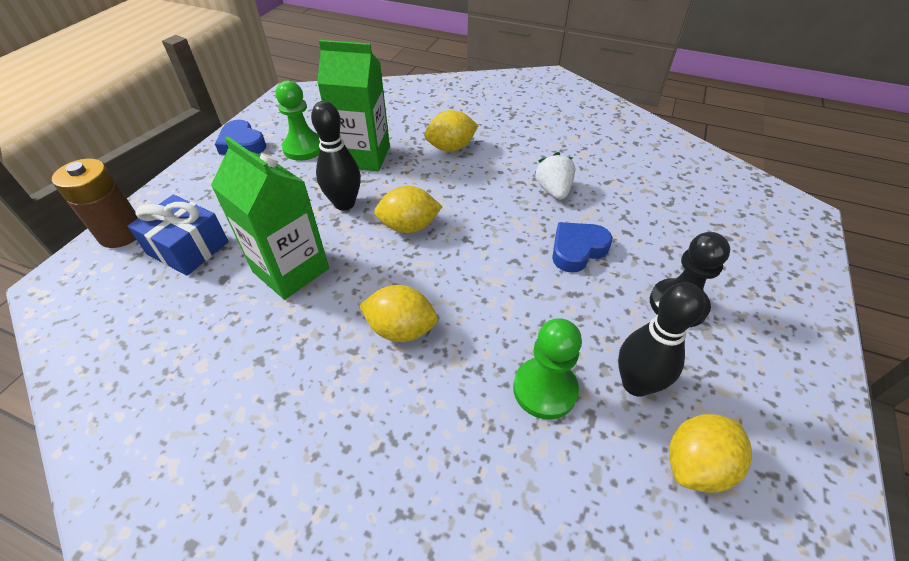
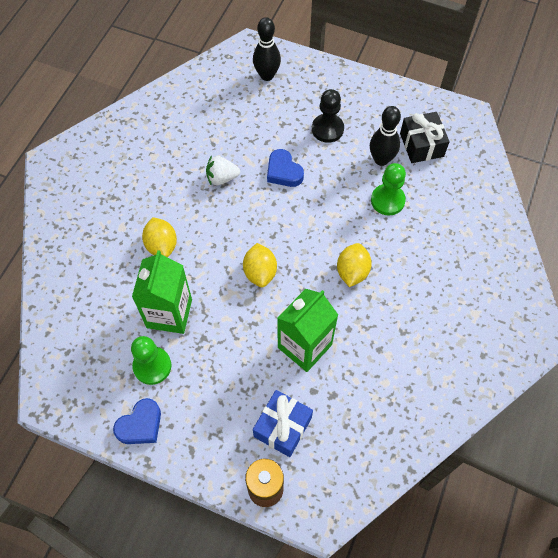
camera: 90 degrees left, 15 degrees up
black bowling pin [311,101,361,211] -> black bowling pin moved to [253,17,281,81]
yellow lemon [669,414,752,493] -> black gift [400,112,450,163]

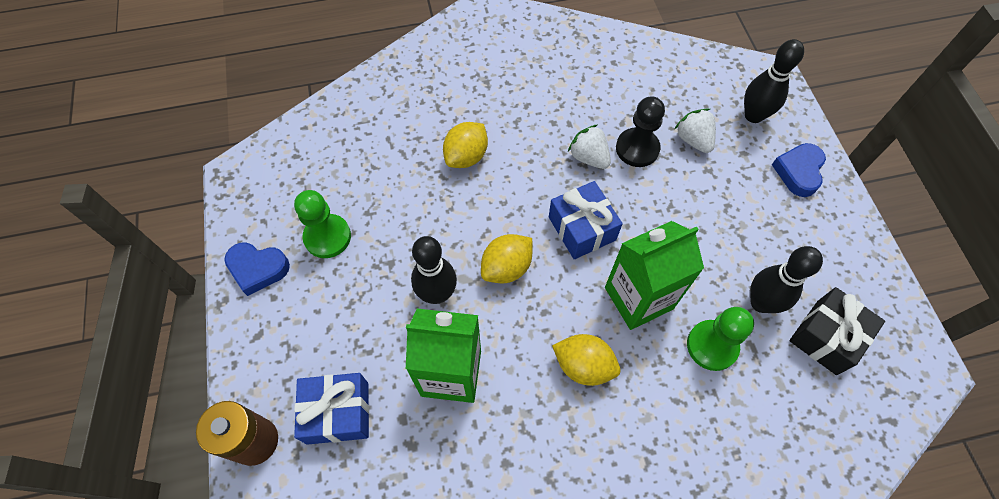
camera: 55 degrees right, 0 degrees up
green carton [132,250,192,334] -> green carton moved to [605,221,704,330]
blue heart [267,149,304,187] -> blue heart moved to [772,143,826,197]
black pawn [312,89,344,143] -> black pawn moved to [616,96,665,167]
yellow lemon [337,243,372,287] -> yellow lemon turned 45 degrees clockwise [552,334,621,386]
none -> black bowling pin [411,236,457,304]
none -> blue gift [549,181,623,259]
none -> white strawberry [675,109,716,153]

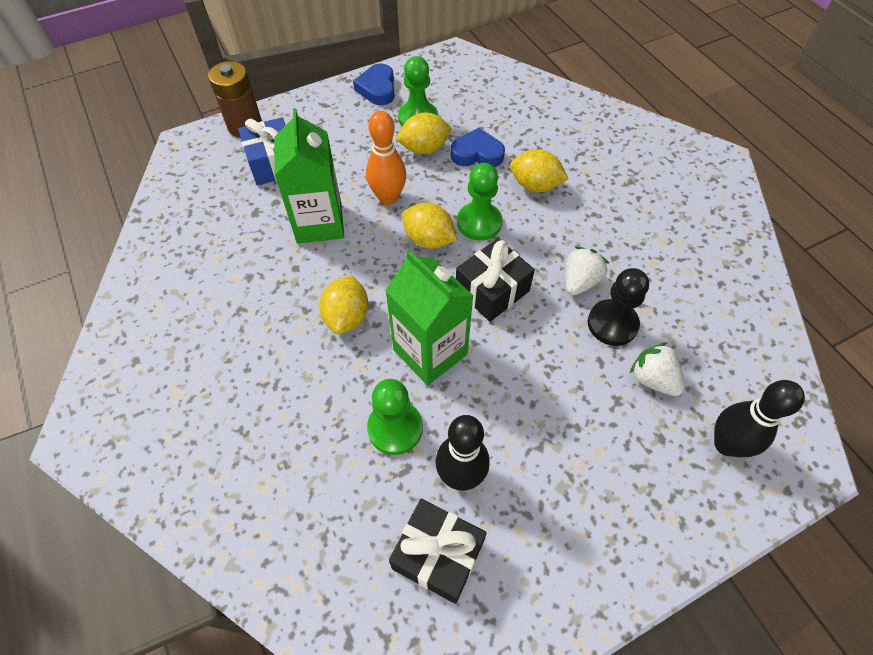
camera: 75 degrees right, 5 degrees down
black bowling pin [411,236,457,304] -> orange bowling pin [366,111,406,205]
blue gift [549,181,623,259] -> black gift [456,238,535,322]
white strawberry [675,109,716,153] -> white strawberry turned 90 degrees counterclockwise [630,342,685,396]
blue heart [772,143,826,197] -> blue heart moved to [451,128,505,167]
none -> yellow lemon [396,113,451,154]
none -> green pawn [457,163,502,241]

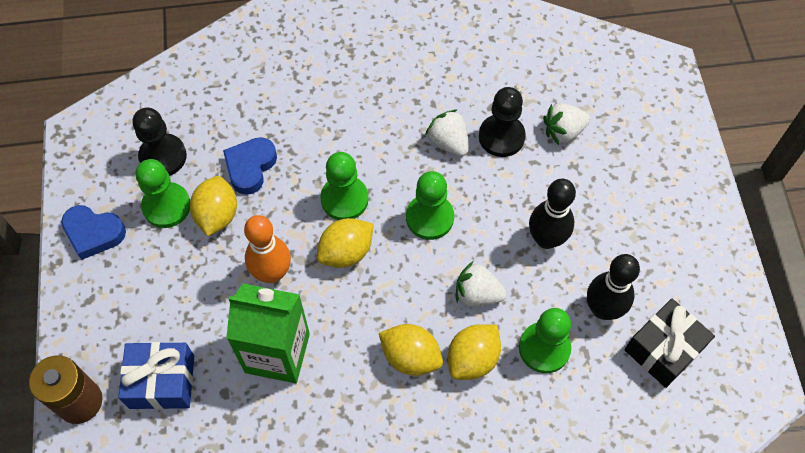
camera: 70 degrees left, 5 degrees up
green carton [385,250,474,386] -> white strawberry [456,261,507,307]
black gift [456,238,535,322] -> green pawn [406,171,454,240]
yellow lemon [510,149,568,192] -> yellow lemon moved to [448,324,501,380]
black bowling pin [714,380,805,457] -> black bowling pin moved to [529,179,576,249]
none -> black pawn [132,108,187,176]

